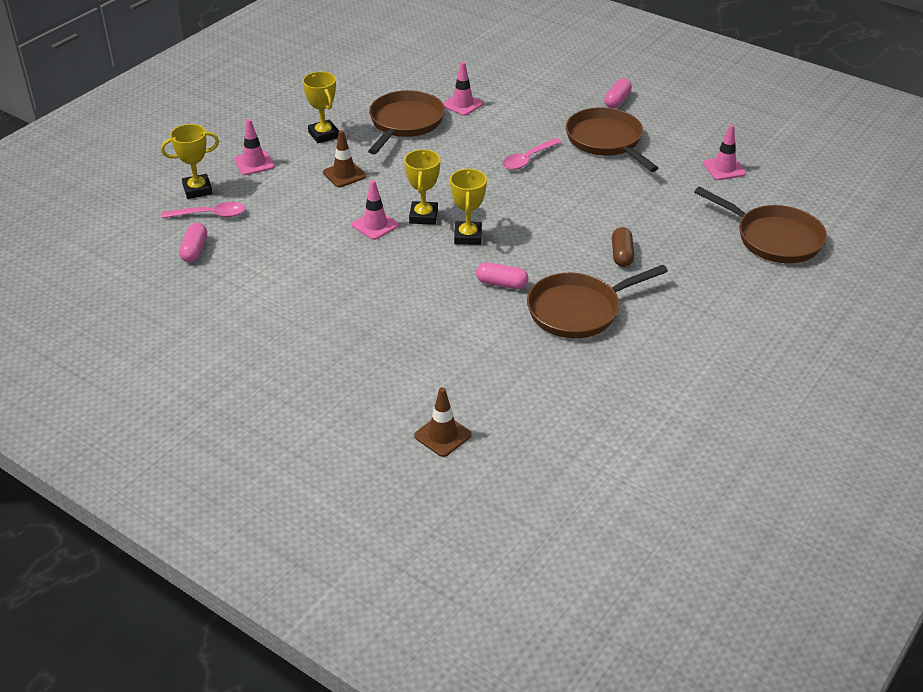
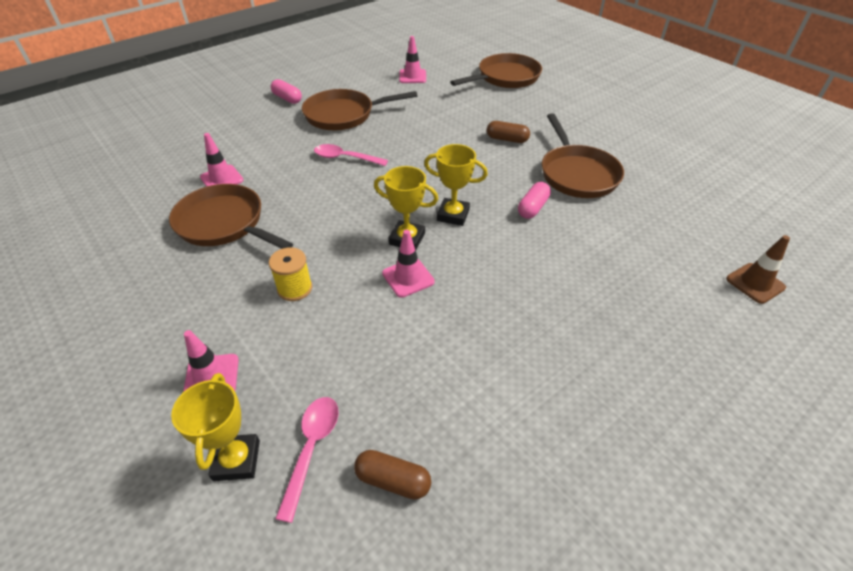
camera: 75 degrees left, 5 degrees up
pink capsule [179,223,207,262] -> brown capsule [354,450,431,500]
yellow trophy [303,72,339,143] -> none
brown traffic cone [323,130,366,187] -> yellow spool [269,247,312,301]
pink spoon [502,138,562,170] -> pink spoon turned 135 degrees clockwise [314,144,388,166]

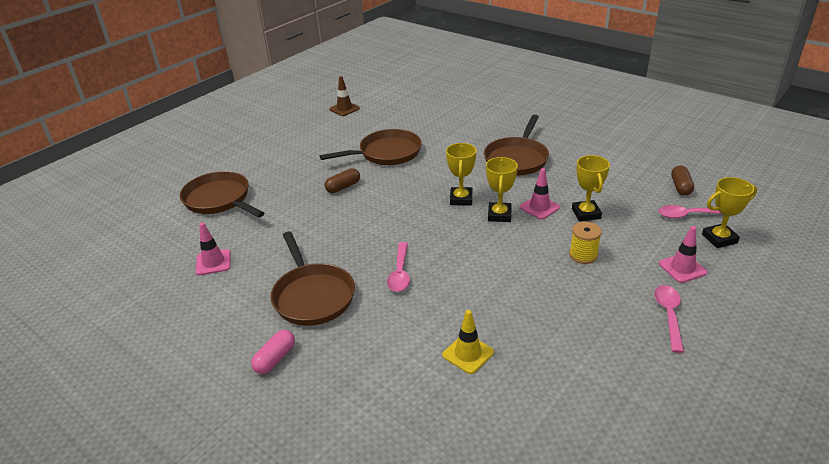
camera: 100 degrees left, 10 degrees down
brown pan [169,184,293,249] -> brown pan moved to [484,115,549,175]
pink traffic cone [200,133,243,187] -> yellow traffic cone [442,310,494,374]
brown capsule [487,121,530,143] -> brown capsule turned 45 degrees clockwise [324,168,360,193]
pink capsule [518,182,551,219] -> none
brown traffic cone [726,235,790,304] -> brown traffic cone moved to [329,76,360,116]
none -> yellow trophy [572,155,610,222]
none -> pink spoon [654,285,684,353]

